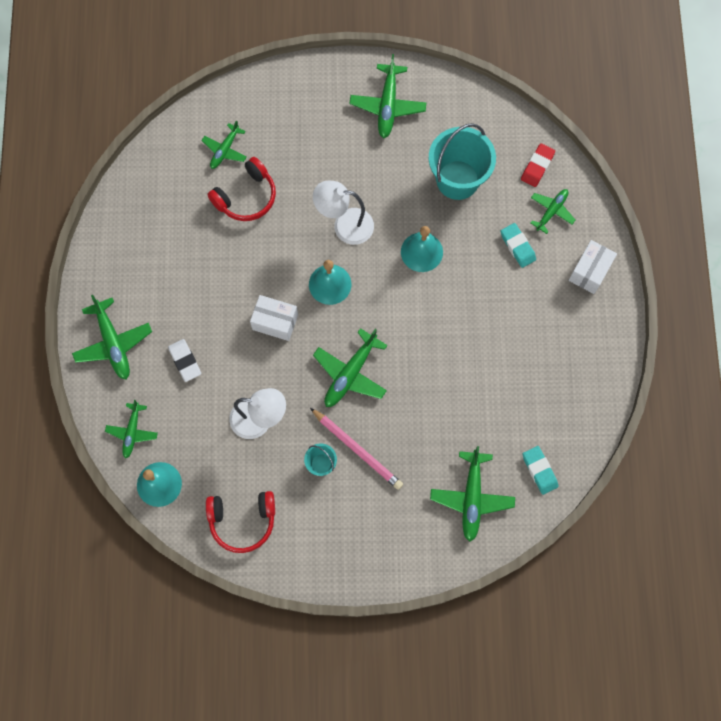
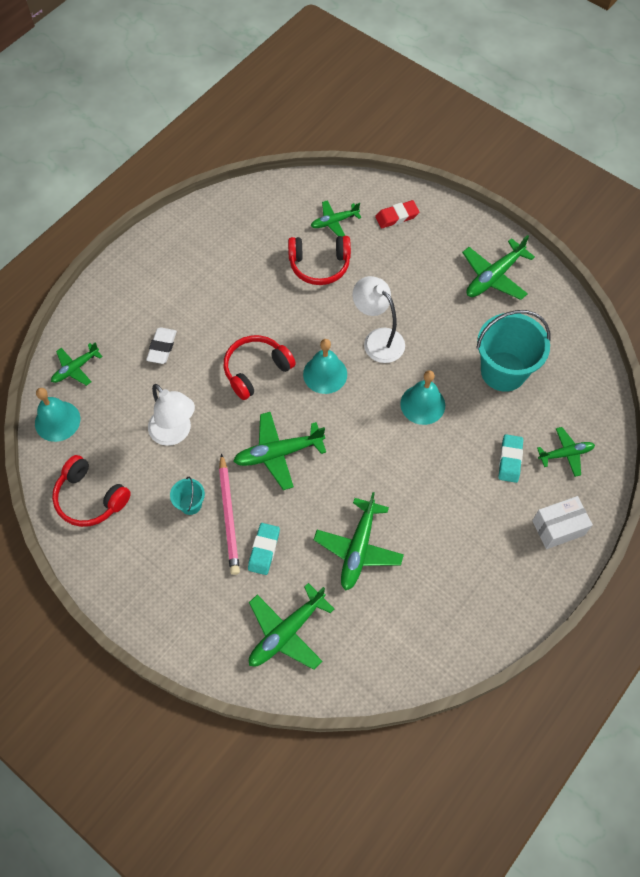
camera: 40 degrees right, 10 degrees down
green plane [72,295,152,379] -> green plane moved to [314,492,404,591]
white box [250,295,298,341] -> red headphones [224,335,296,400]
red eraser [521,143,555,187] -> red eraser moved to [375,200,419,228]
turquoise eraser [523,446,558,495] -> turquoise eraser moved to [248,523,280,575]

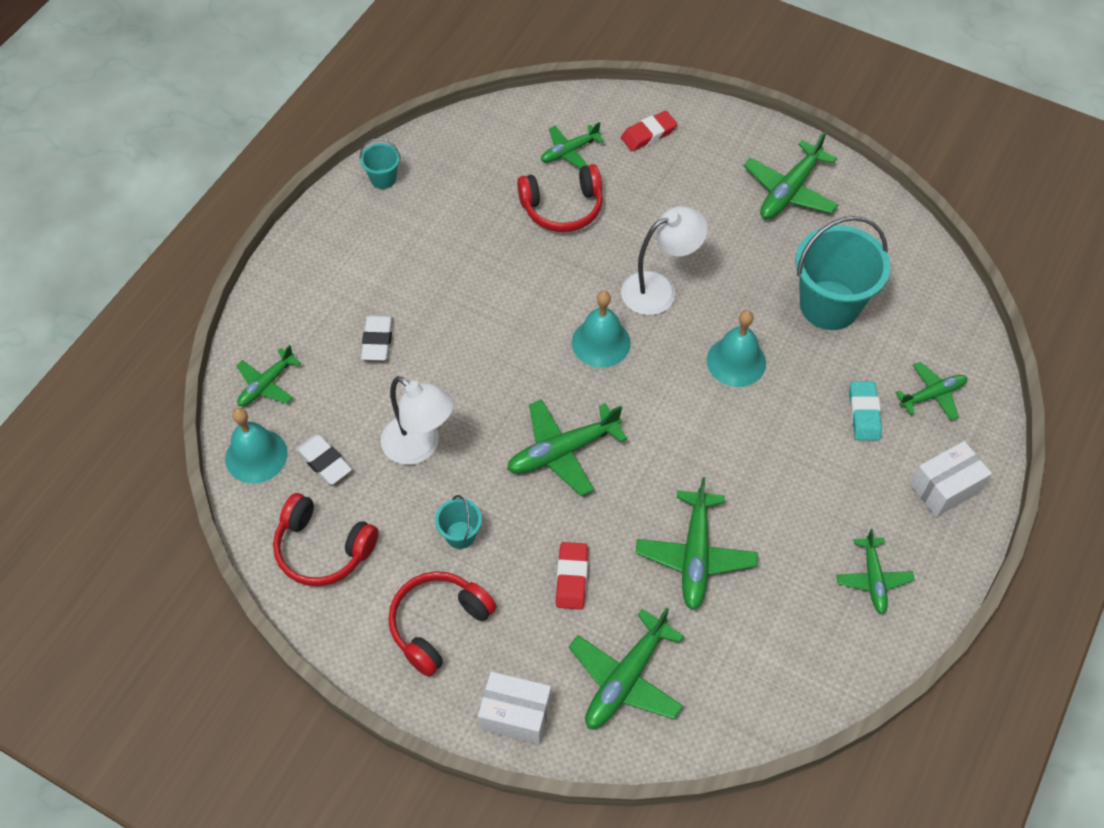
camera: 10 degrees left, 5 degrees down
pink pencil [219,453,240,575] -> none
red headphones [224,335,296,400] -> red headphones moved to [388,571,497,677]
turquoise eraser [248,523,280,575] -> red eraser [556,542,588,610]
white lamp [352,276,405,363] -> white lamp turned 120 degrees clockwise [621,206,708,315]
none -> white eraser [296,434,352,485]
none -> turquoise bucket [360,138,401,189]
none -> white box [478,672,551,744]
none -> green plane [836,529,915,614]

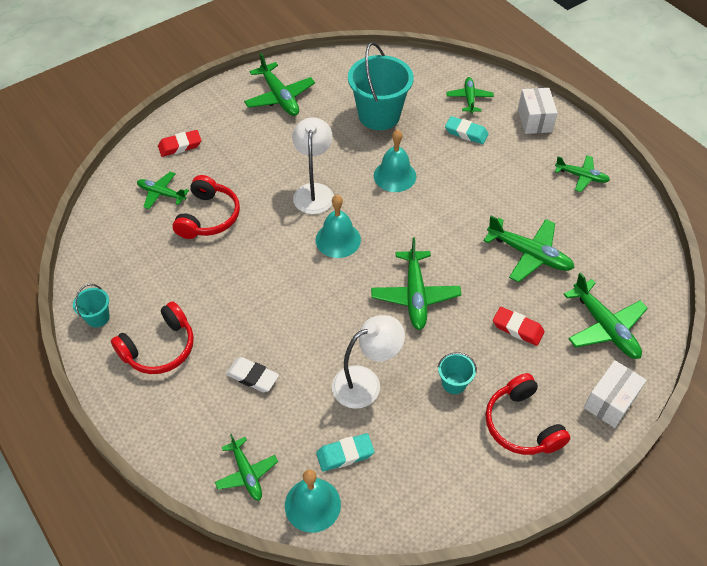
camera: 65 degrees left, 5 degrees down
red headphones [273,493,378,586] -> red headphones moved to [111,302,194,374]
white eraser [296,434,352,485] -> turquoise eraser [316,433,374,472]
green plane [541,122,604,169] -> green plane turned 120 degrees clockwise [137,172,189,209]
red eraser [621,111,677,151] -> red eraser turned 75 degrees clockwise [158,130,201,157]

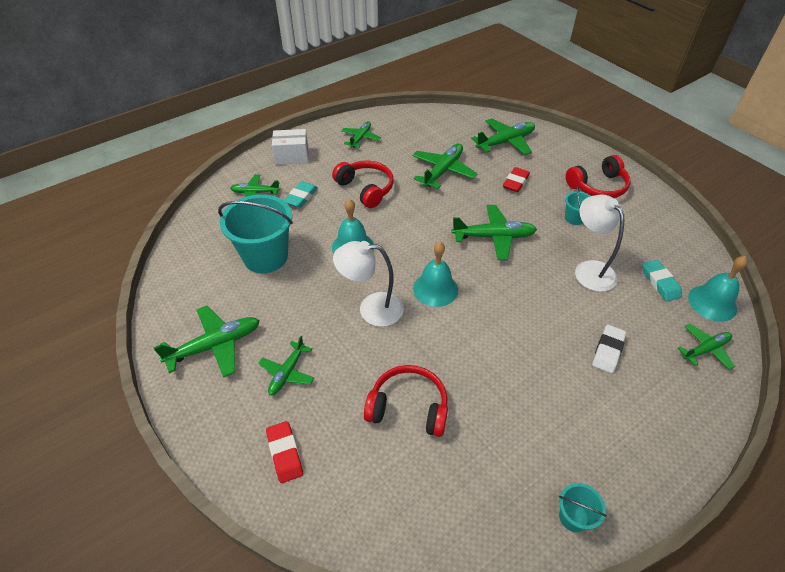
camera: 90 degrees left, 5 degrees down
red headphones [111,302,194,374] -> red headphones moved to [332,161,394,208]
green plane [137,172,189,209] -> green plane moved to [258,336,314,395]
white box [584,360,647,428] -> none

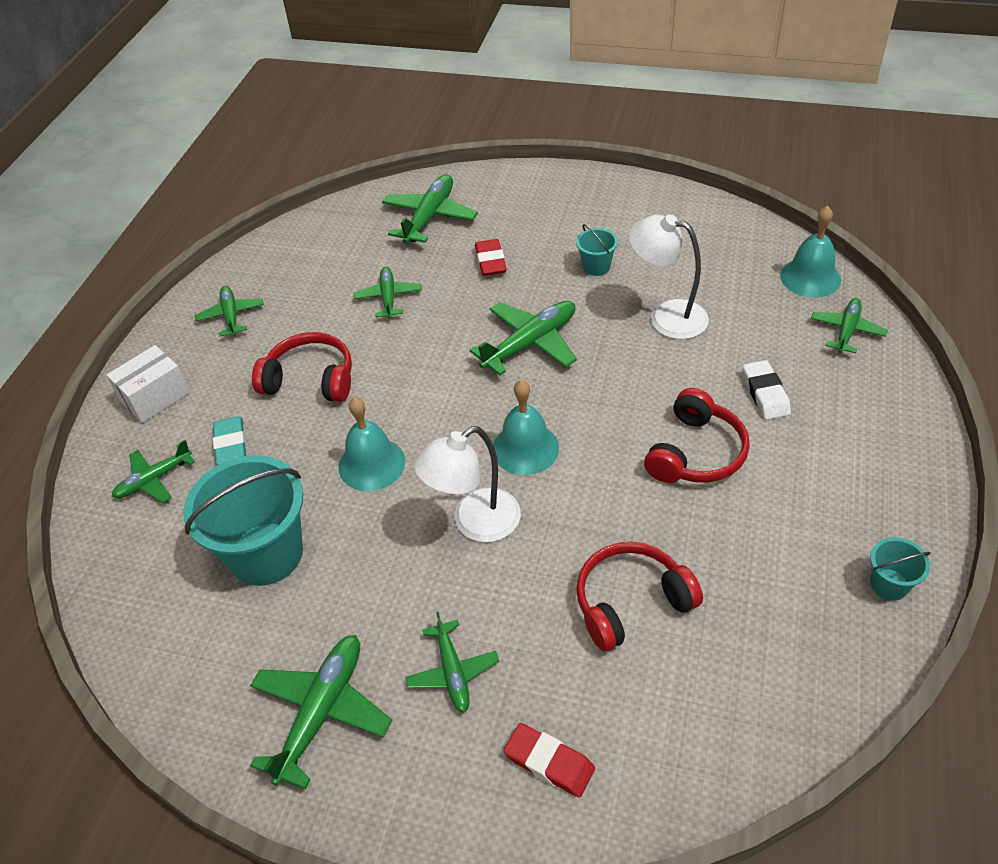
camera: 35 degrees left, 0 degrees up
green plane [412,143,478,189] -> green plane [353,267,422,319], size x0.63
red headphones [566,155,630,198] -> red headphones moved to [644,388,750,483]
turquoise eraser [642,260,682,301] -> none

